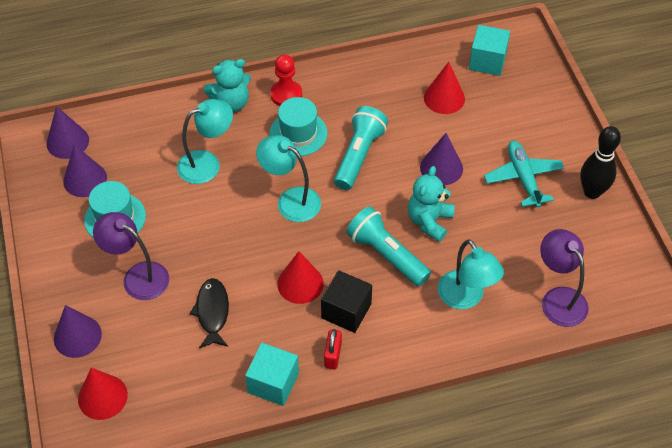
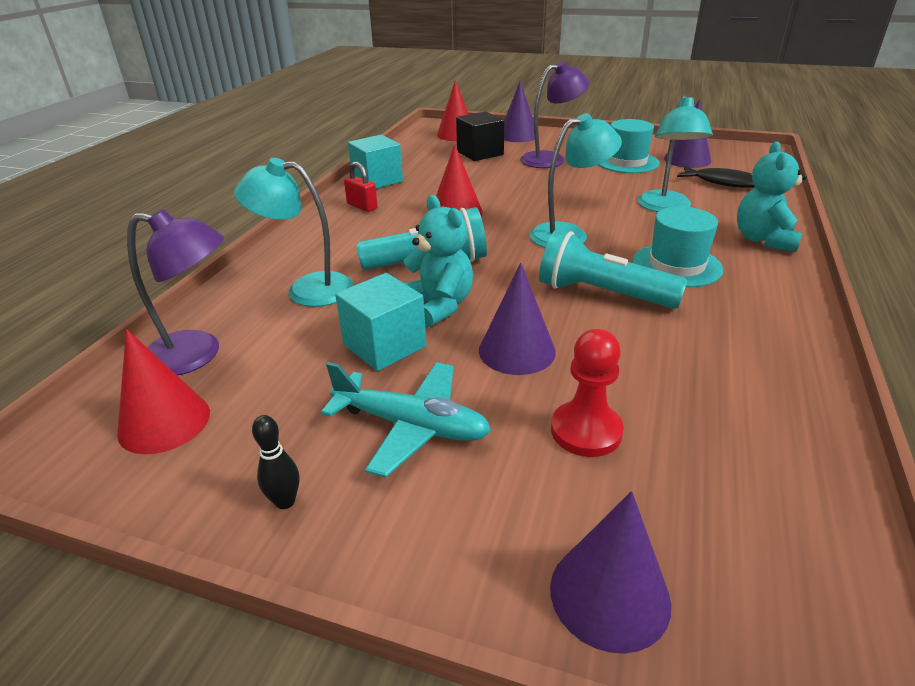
camera: 125 degrees right, 20 degrees down
purple cone [46,106,89,159] -> purple cone moved to [550,491,671,654]
black fish [189,278,229,348] -> black fish moved to [677,166,755,188]
red pawn [270,54,302,106] -> red pawn moved to [551,329,624,457]
black cube [321,270,372,333] -> black cube moved to [456,111,505,161]
turquoise flashlight [334,106,388,190] -> turquoise flashlight turned 150 degrees clockwise [539,230,688,309]
red cone [424,62,465,114] -> red cone moved to [117,329,210,454]
turquoise cube [469,25,510,76] -> turquoise cube moved to [335,273,426,371]
black bowling pin [580,126,621,199] -> black bowling pin [252,415,299,509], size x0.50

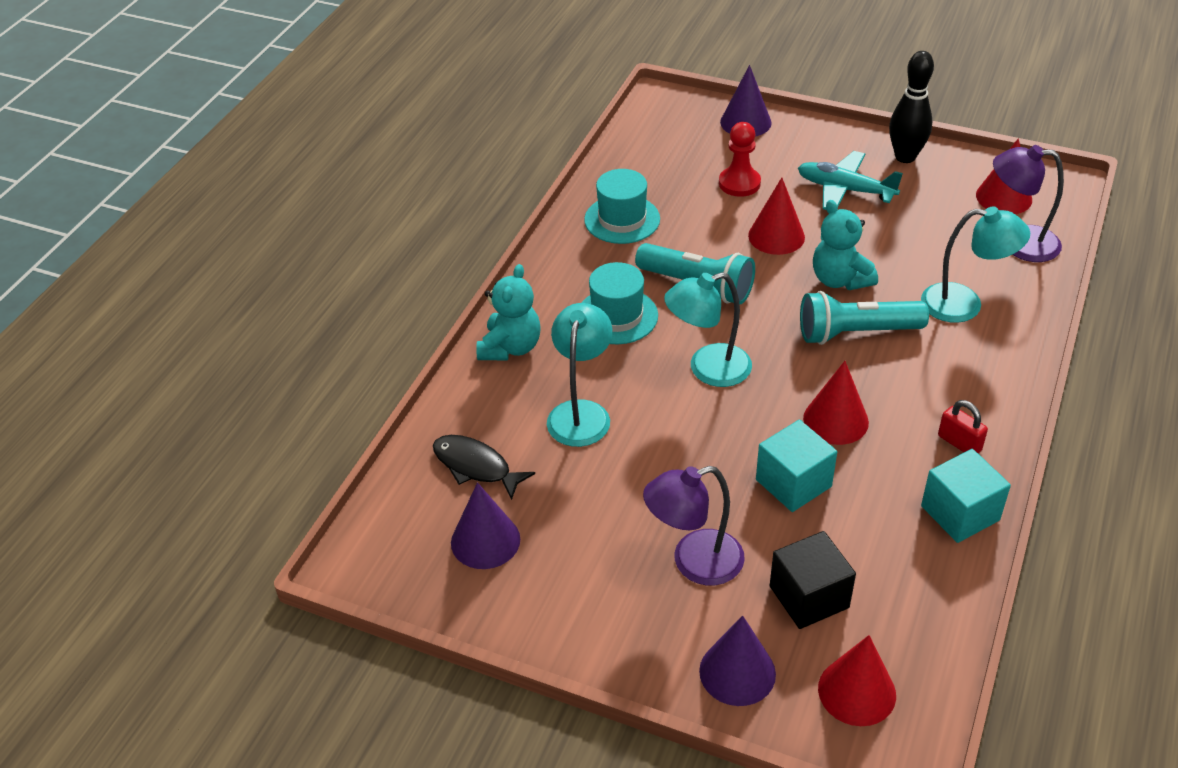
camera: 175 degrees left, 10 degrees up
black bowling pin [252,415,299,509] -> black bowling pin [889,51,934,163], size x2.02
turquoise cube [335,273,426,371] -> turquoise cube moved to [756,420,837,512]
purple cone [479,263,556,375] -> red cone [748,178,805,255]
turquoise hat [598,119,659,173] -> turquoise hat moved to [584,169,660,244]

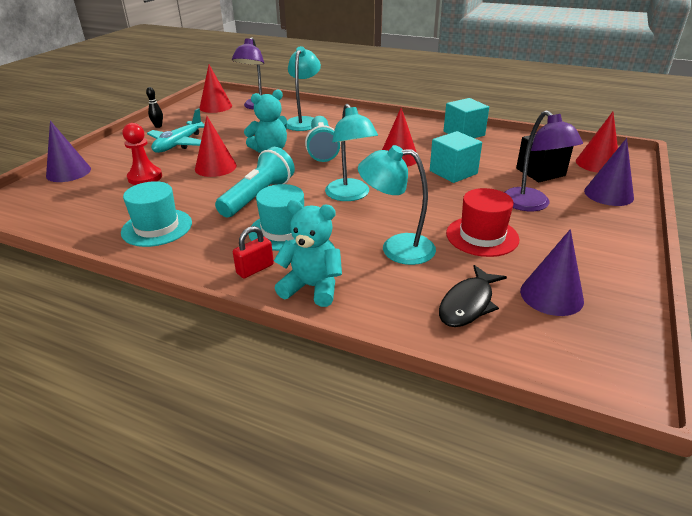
camera: 90 degrees left, 10 degrees down
black bowling pin [889,51,934,163] -> black bowling pin [146,87,163,128], size x0.50
red padlock [938,400,988,453] -> red padlock moved to [233,226,274,278]
none -> red hat [446,188,519,257]

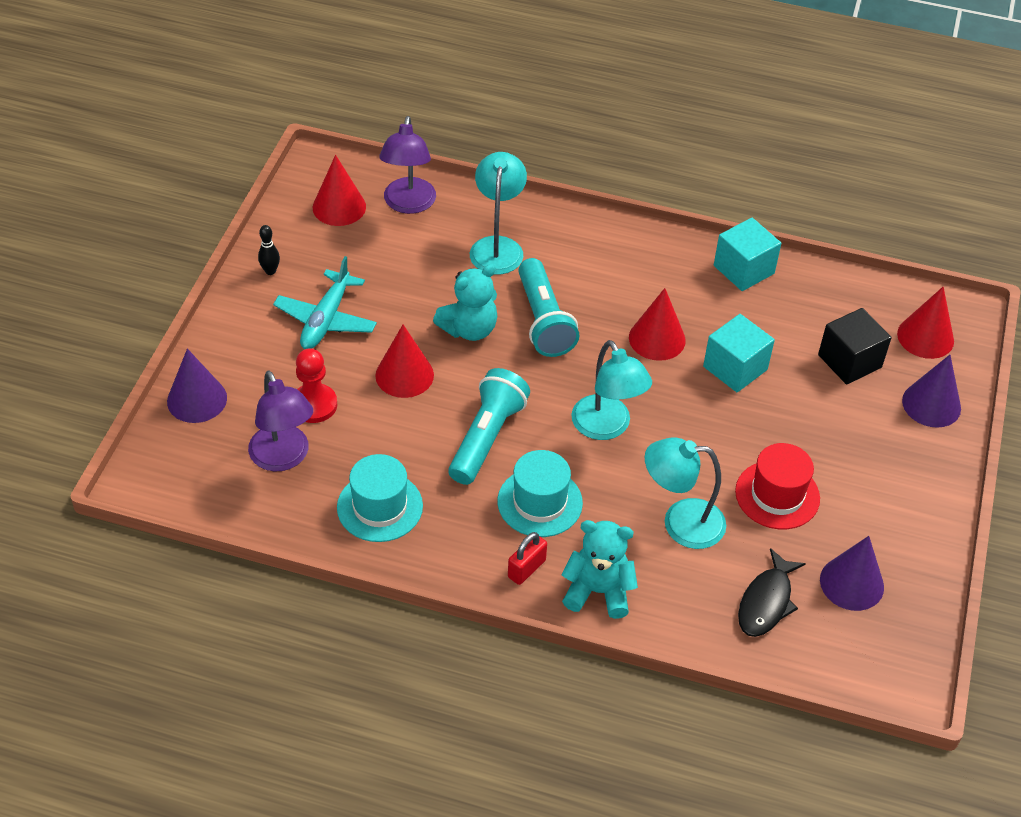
camera: 10 degrees left, 15 degrees up
purple lamp [504,110,583,211] -> purple lamp moved to [248,370,313,471]

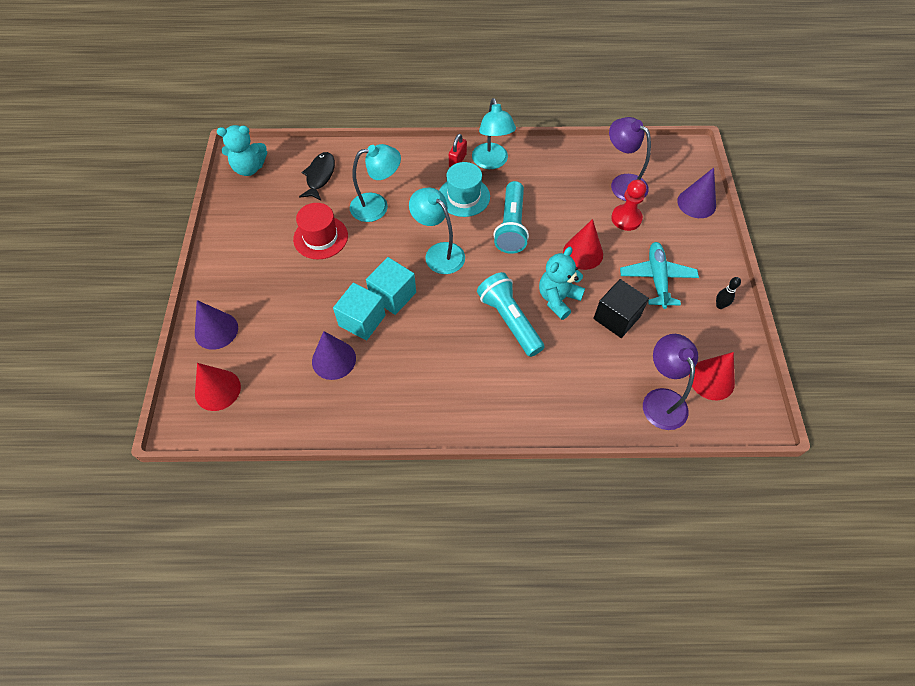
camera: 165 degrees right, 10 degrees up
turquoise hat [337,454,423,542] -> none
turquoise lamp [470,152,527,275] -> turquoise lamp moved to [472,98,516,169]
turquoise teddy bear [561,520,638,619] -> turquoise teddy bear moved to [217,125,267,176]
red cone [629,288,686,361] -> none
turquoise cube [714,218,781,291] -> turquoise cube moved to [366,257,416,315]
black cube [818,308,892,385] -> black cube moved to [593,279,649,338]
purple cone [820,536,884,611] -> purple cone moved to [312,331,356,380]

